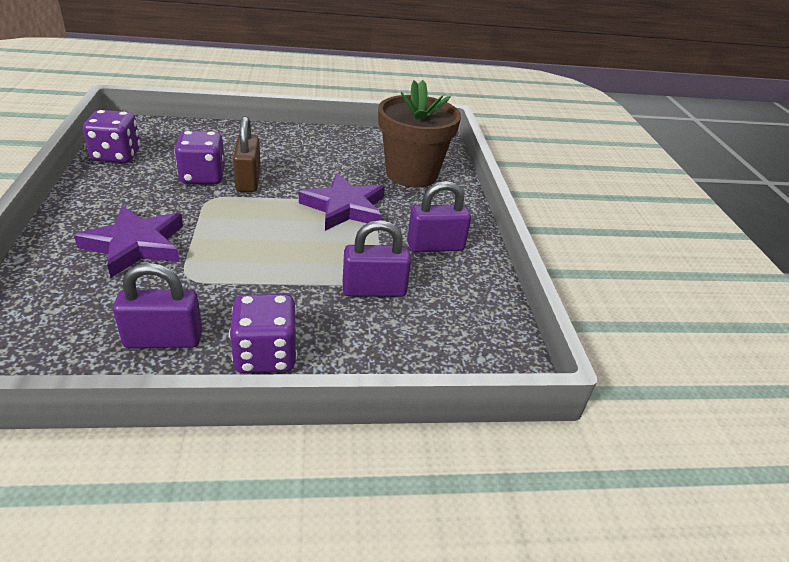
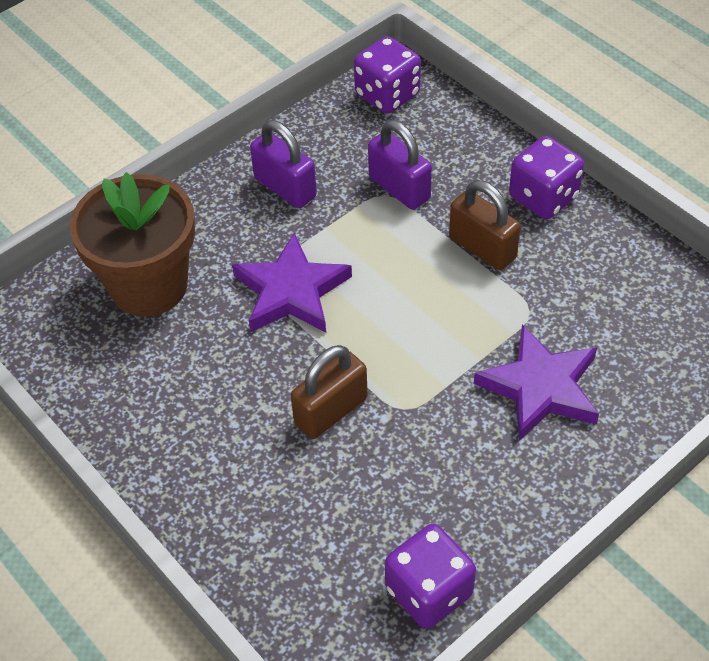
camera: 120 degrees left, 15 degrees up
purple padlock [113,263,202,348] -> none
purple dice [174,131,225,184] -> purple dice moved to [354,36,421,114]
none -> brown padlock [449,180,521,270]

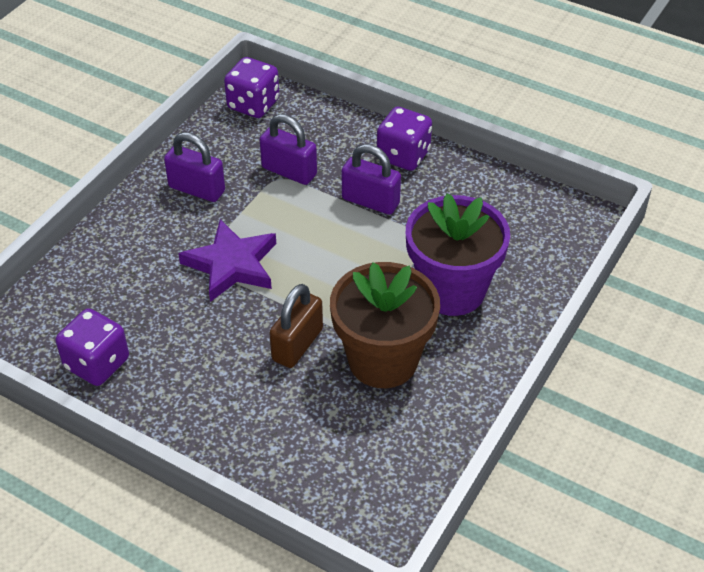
camera: 20 degrees left, 5 degrees down
brown flower pot [70,172,195,317] -> brown flower pot moved to [330,262,440,388]
purple dice [385,524,476,629] -> purple dice moved to [56,308,129,386]
brown padlock [449,180,521,270] -> purple padlock [342,144,401,215]
purple star [474,324,599,441] -> purple flower pot [406,193,510,316]

